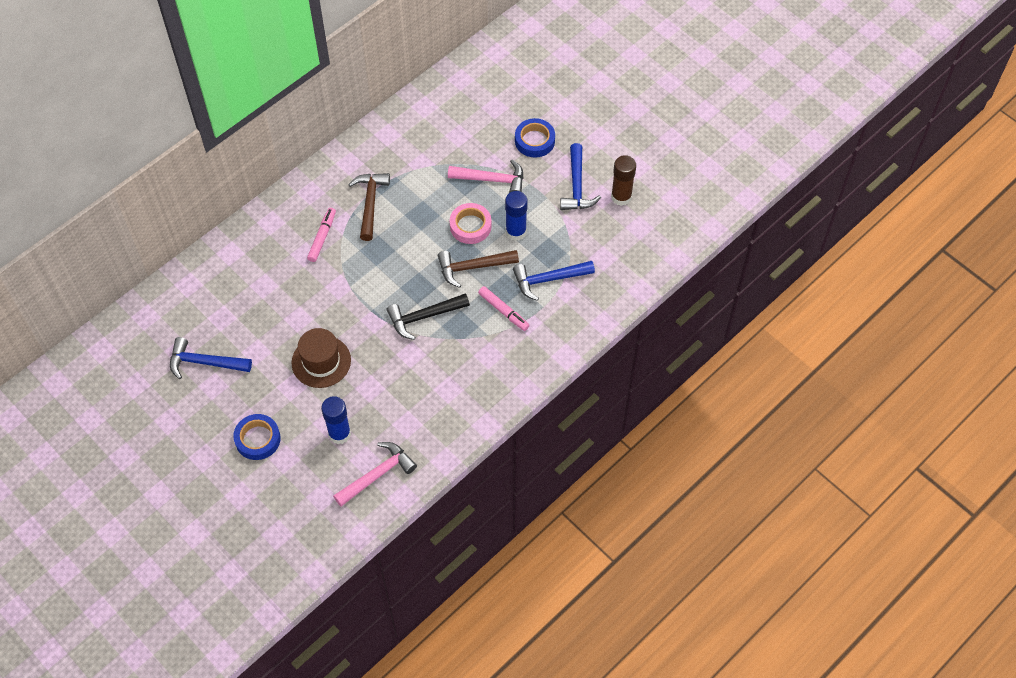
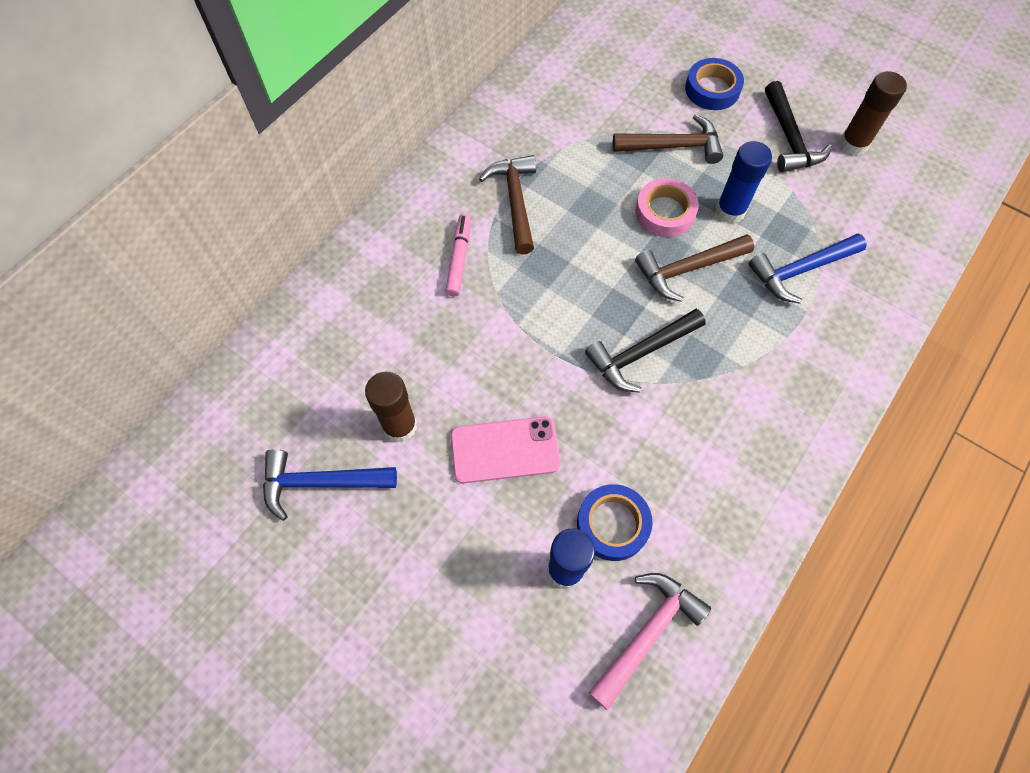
camera: 10 degrees left, 5 degrees up
blue tape [233,414,281,460] -> blue tape moved to [577,484,652,561]
brown hat [291,328,351,388] -> pink phone [450,416,561,483]
pink hammer [448,159,523,193] -> brown hammer [613,114,723,164]
pink marker [478,286,530,331] -> none
blue hammer [560,143,601,210] -> black hammer [765,81,832,172]
none -> brown glue stick [365,372,417,443]

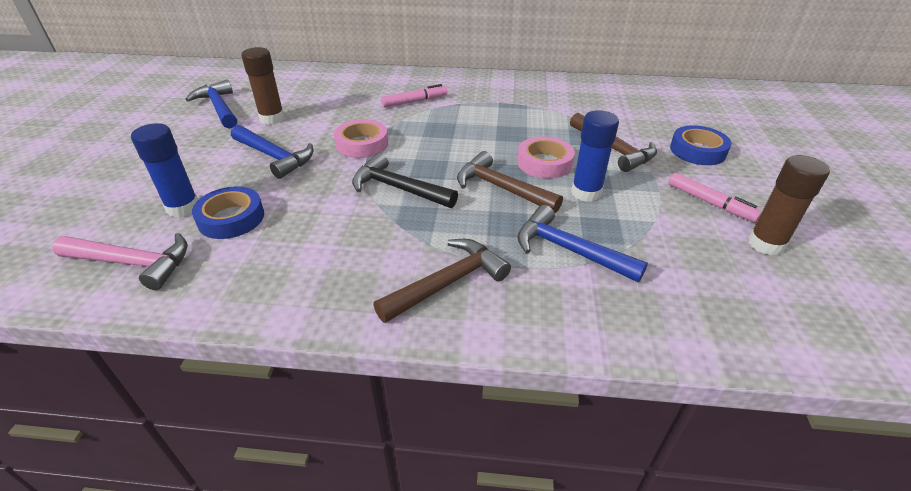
camera: 60 degrees right, 25 degrees down
pink phone [450,416,561,483] -> blue hammer [231,125,313,179]
brown hammer [479,155,536,254] -> brown hammer moved to [373,239,511,323]
black hammer [765,81,832,172] -> pink marker [668,173,762,222]
none -> pink tape [334,119,388,158]

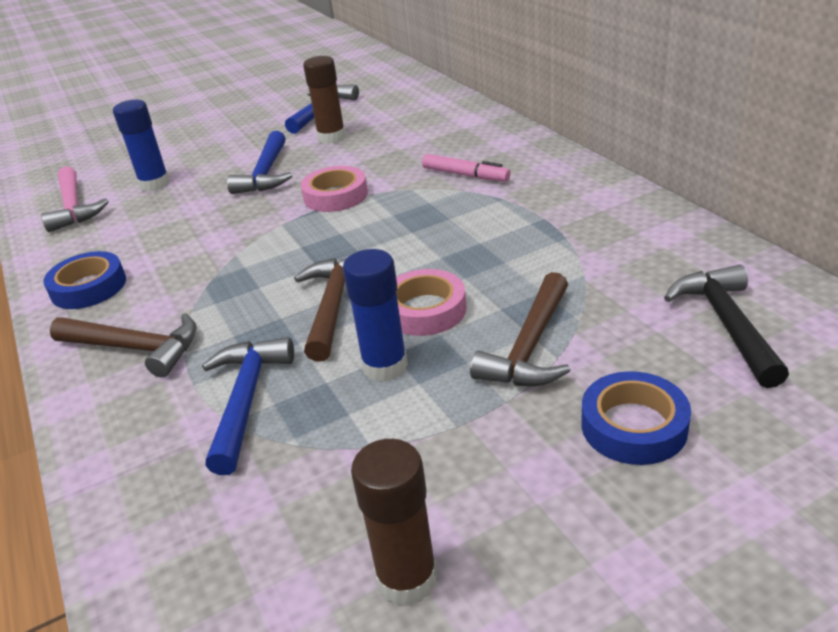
camera: 60 degrees right, 5 degrees down
blue tape [192,186,264,239] -> blue tape moved to [43,251,126,309]
black hammer [352,153,458,208] -> black hammer moved to [664,265,789,388]
pink marker [668,173,762,222] -> none

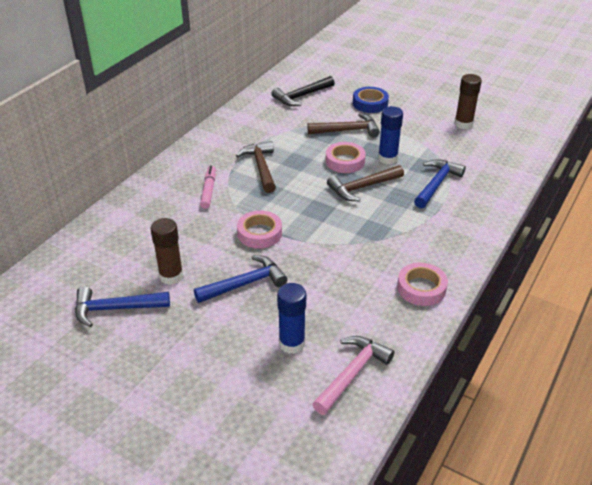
camera: 125 degrees left, 5 degrees up
blue tape [43,251,126,309] -> pink tape [397,263,448,306]
brown hammer [50,313,197,378] -> brown hammer moved to [236,141,276,193]
blue hammer [202,337,294,475] -> blue hammer turned 150 degrees clockwise [414,159,466,208]

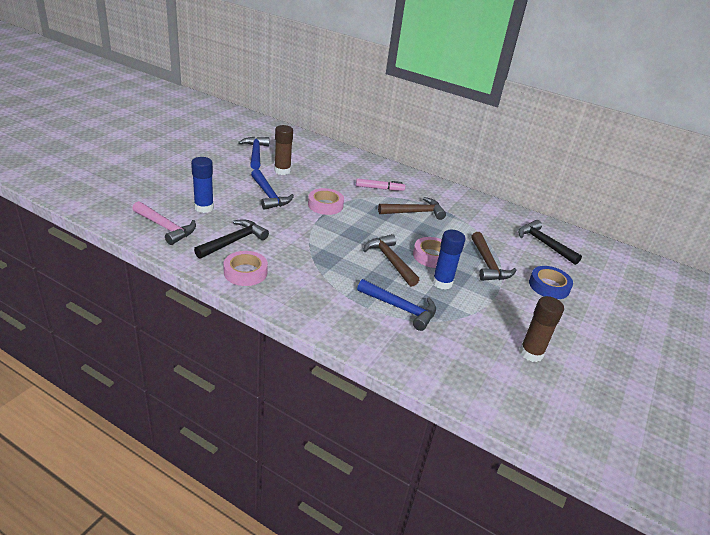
camera: 85 degrees right, 5 degrees down
none -> black hammer [194,219,269,259]

